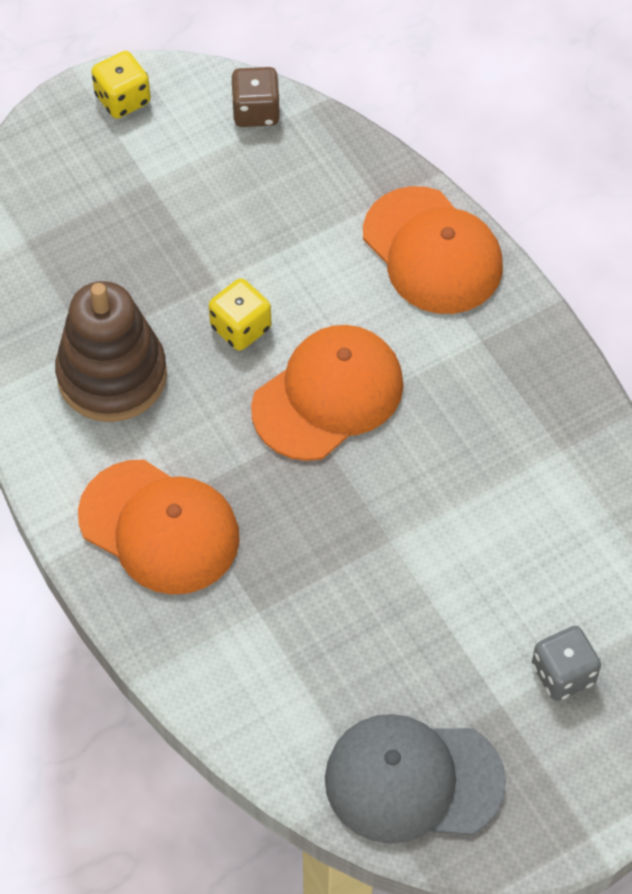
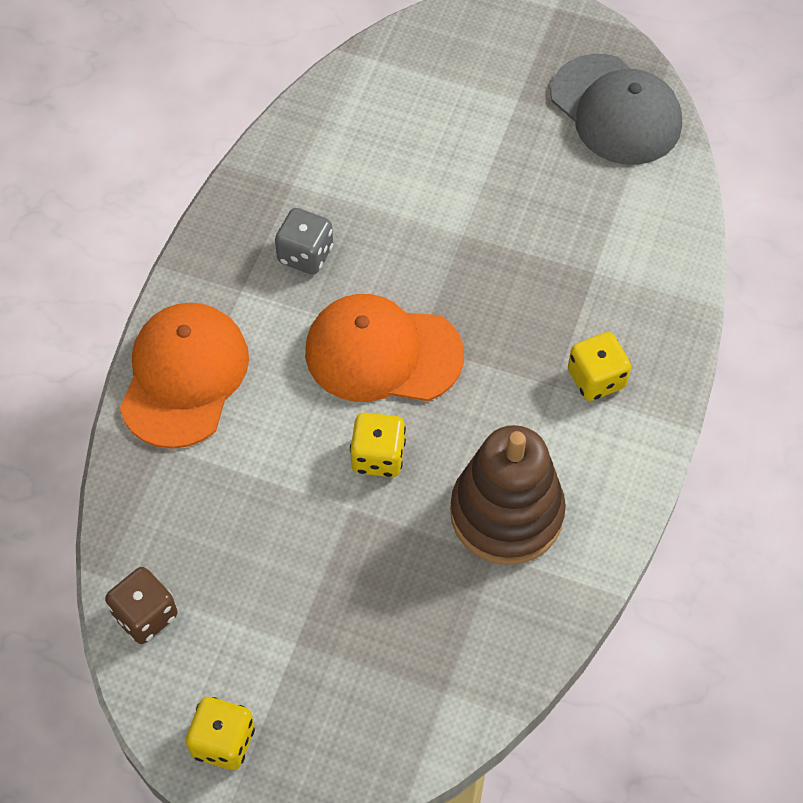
camera: 130 degrees left, 0 degrees up
orange cap [78,460,240,595] -> yellow dice [568,332,631,401]
grey dice [532,626,601,701] -> grey dice moved to [275,208,333,274]

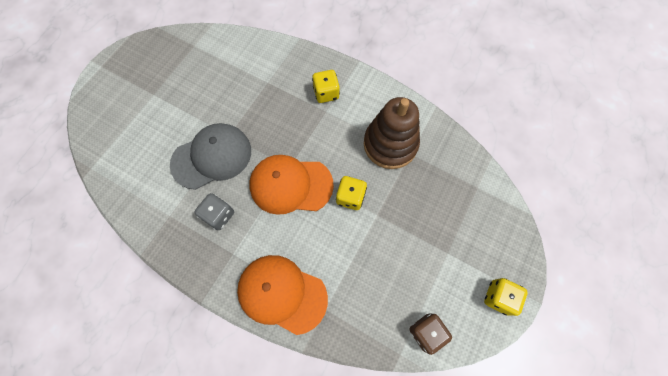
camera: 80 degrees left, 10 degrees up
orange cap [305,294,464,402] -> orange cap turned 75 degrees clockwise [249,155,334,215]
grey cap [550,54,682,165] -> grey cap moved to [170,123,251,190]

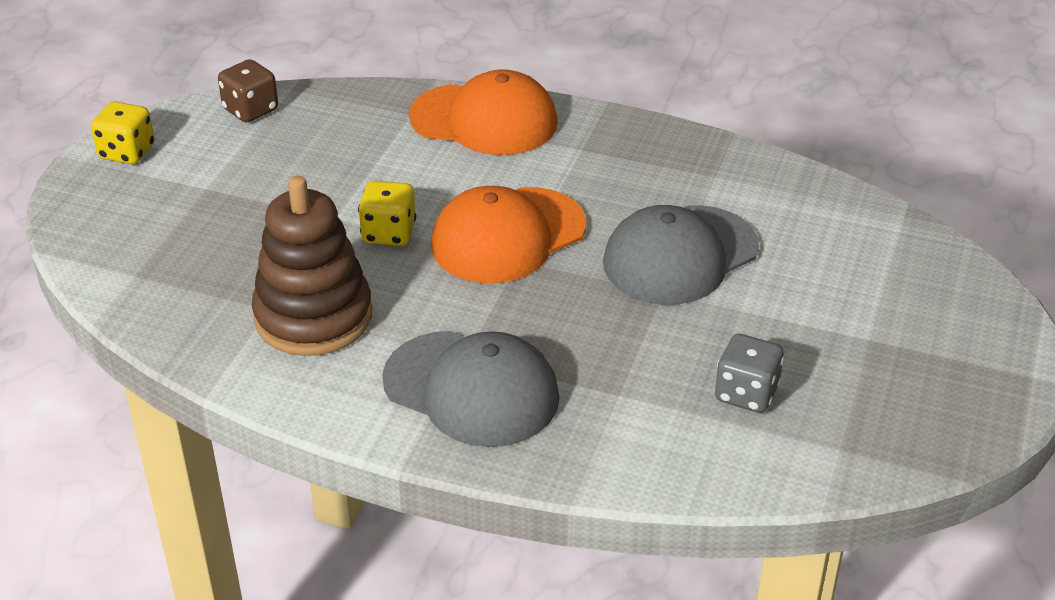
camera: 170 degrees right, 30 degrees down
grey dice [194,193,234,230] -> grey dice moved to [715,334,784,413]
orange cap [249,155,334,215] -> orange cap turned 150 degrees clockwise [431,186,586,283]
yellow dice [312,70,340,103] -> grey cap [382,331,560,447]

